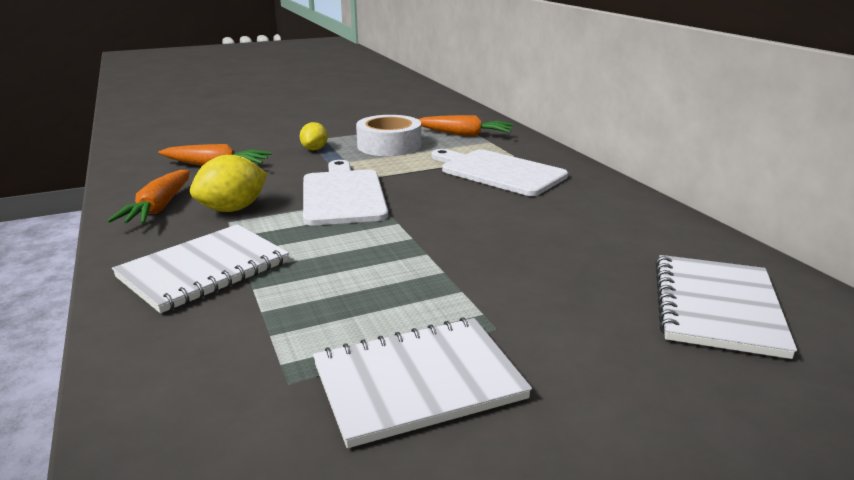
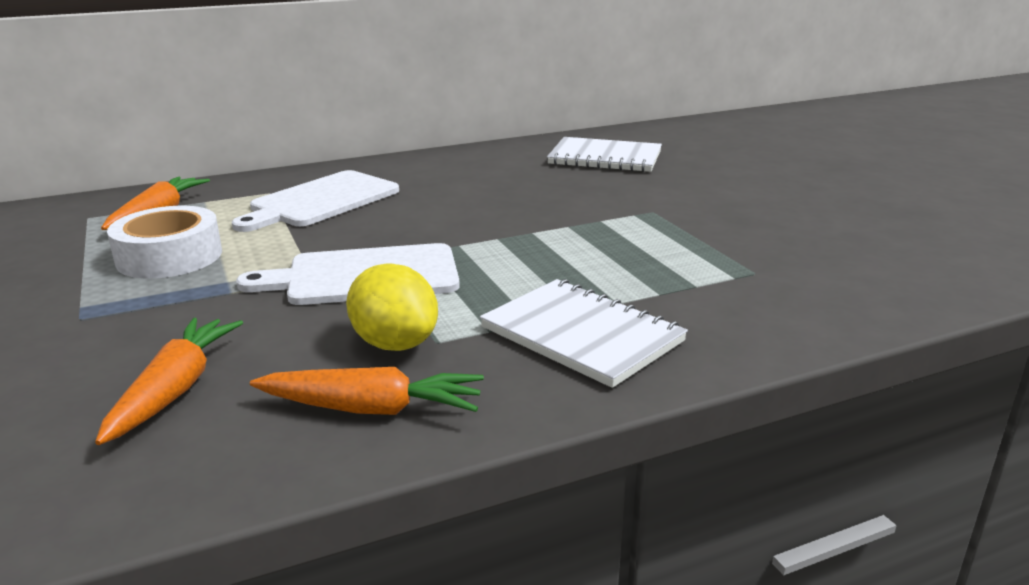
camera: 90 degrees left, 0 degrees up
yellow lemon [300,122,328,150] -> none
white notebook [313,317,532,448] -> none

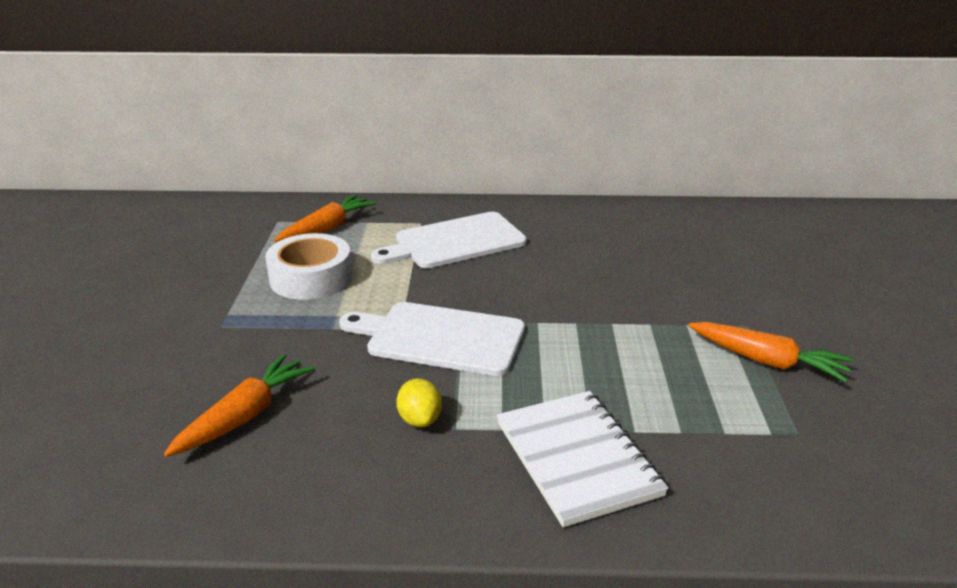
camera: 25 degrees right, 5 degrees up
orange carrot [250,367,484,415] -> orange carrot moved to [689,322,854,382]
yellow lemon [346,263,438,351] -> yellow lemon [397,378,442,427], size x0.62
white notebook [547,137,662,172] -> none

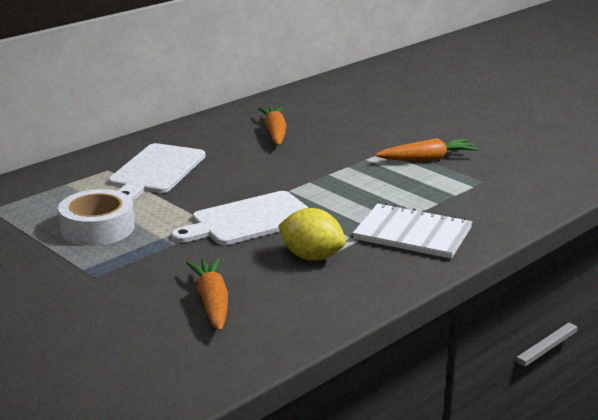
camera: 45 degrees left, 5 degrees down
orange carrot [274,195,377,242] -> orange carrot moved to [258,107,287,145]
yellow lemon [397,378,442,427] -> yellow lemon [278,208,346,261], size x1.61

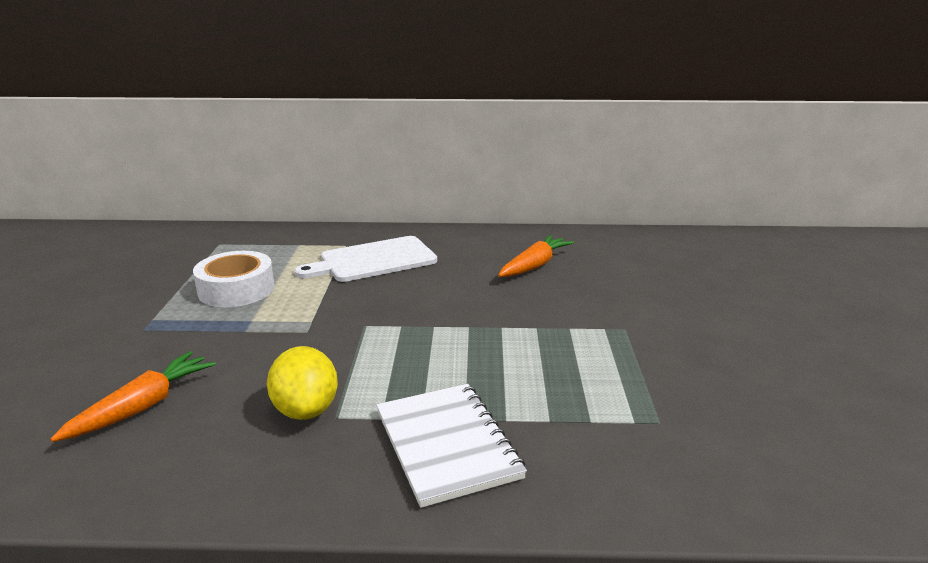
camera: 45 degrees right, 0 degrees up
white cutting board [171,191,309,245] -> none
orange carrot [375,138,479,161] -> none

